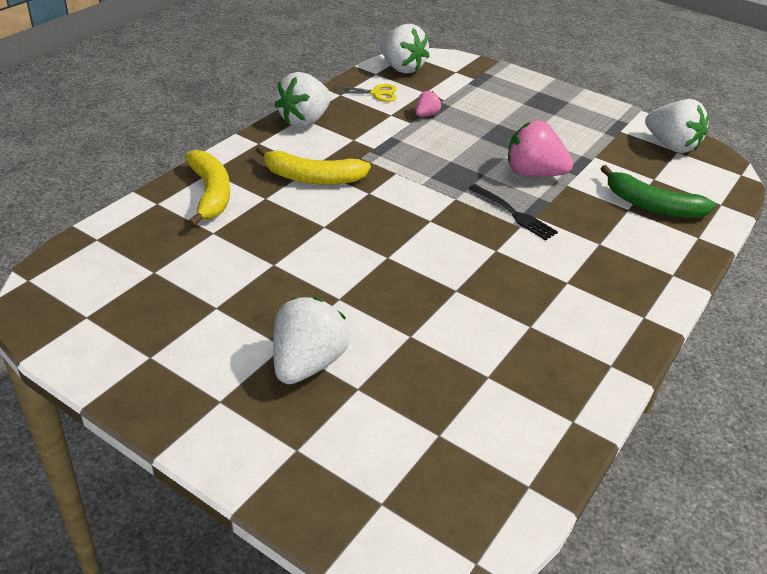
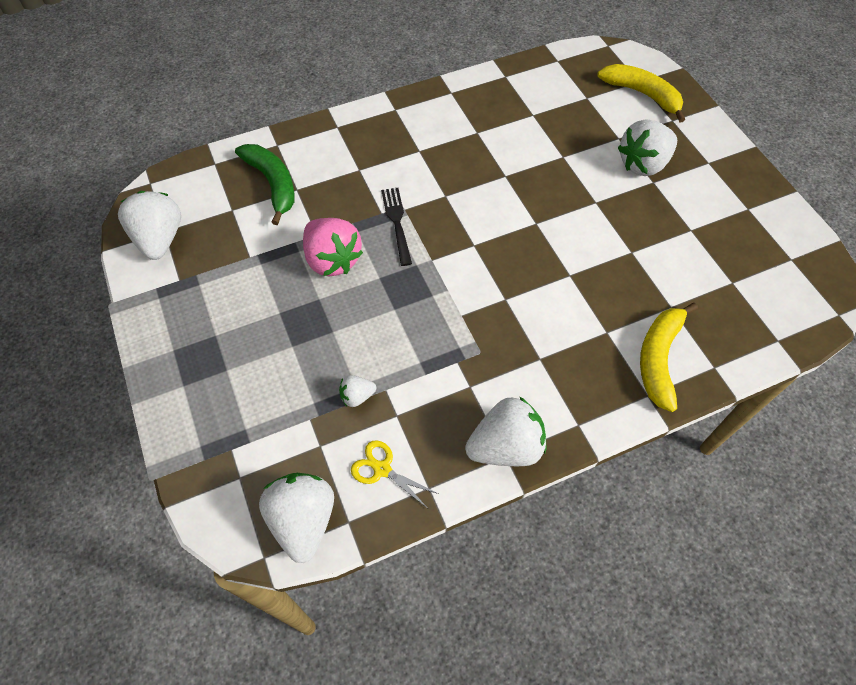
camera: 145 degrees left, 20 degrees up
yellow banana [256,146,371,185] -> yellow banana moved to [597,64,685,123]
pink strawberry [415,91,441,117] -> white strawberry [339,375,376,407]

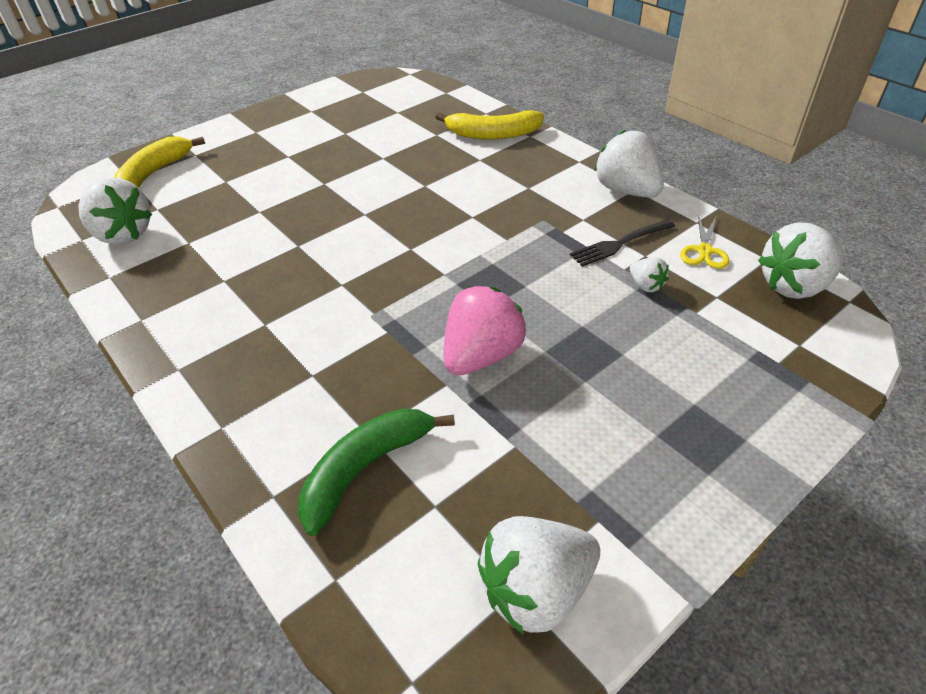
camera: 105 degrees left, 15 degrees down
black fork [381,188,412,266] -> black fork moved to [570,220,675,267]
white strawberry [618,119,677,176] -> white strawberry moved to [78,178,152,245]

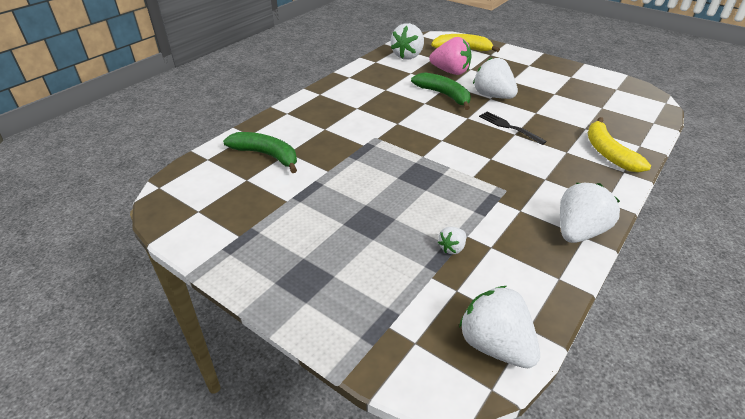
camera: 75 degrees right, 5 degrees down
pink strawberry [444,286,526,376] -> pink strawberry moved to [429,37,472,75]
white strawberry [478,516,600,635] -> white strawberry moved to [473,58,518,99]
black fork [570,220,675,267] -> black fork moved to [479,111,547,145]
yellow scissors [680,215,729,269] -> none
none -> green banana [411,72,471,110]

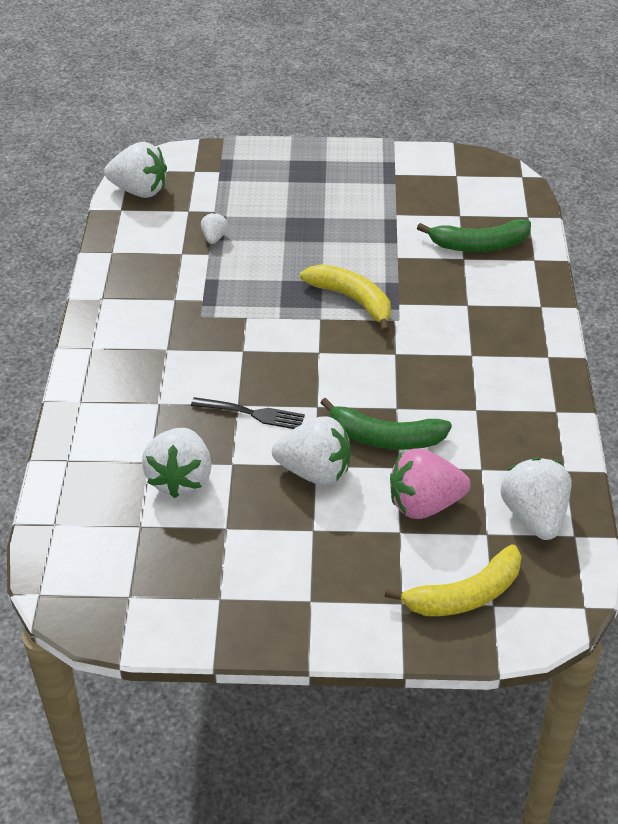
camera: 145 degrees right, 5 degrees up
white strawberry [560,183,620,243] -> white strawberry moved to [142,428,212,498]
yellow banana [588,117,651,173] -> yellow banana moved to [300,264,391,333]

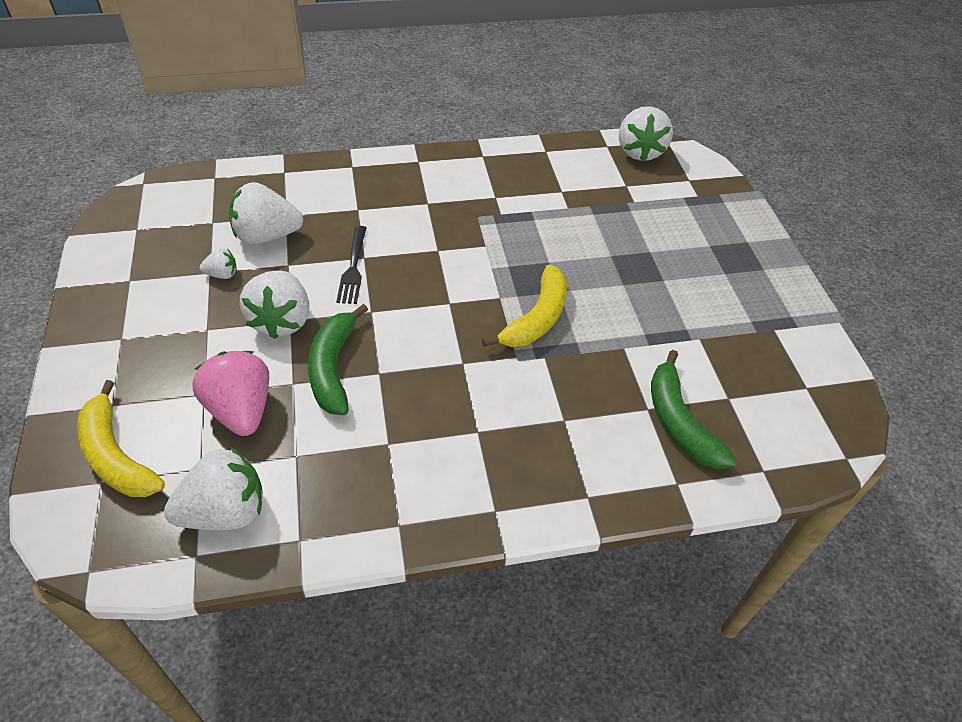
camera: 75 degrees right, 5 degrees up
white strawberry [201,212,228,244] -> white strawberry moved to [199,248,237,279]

